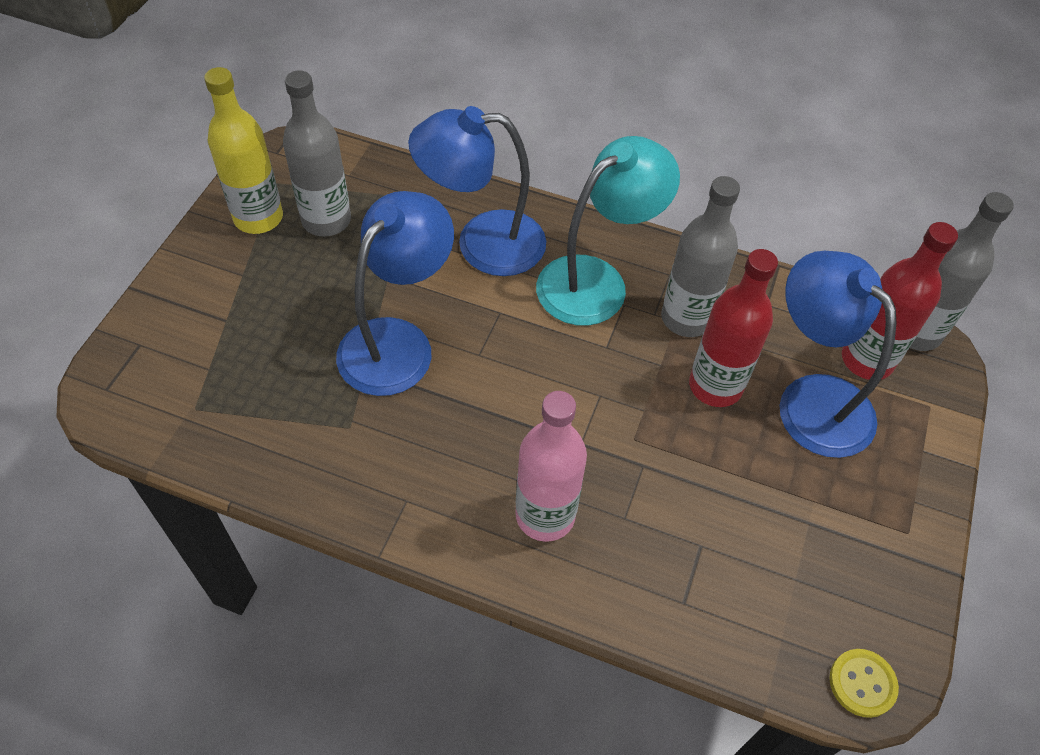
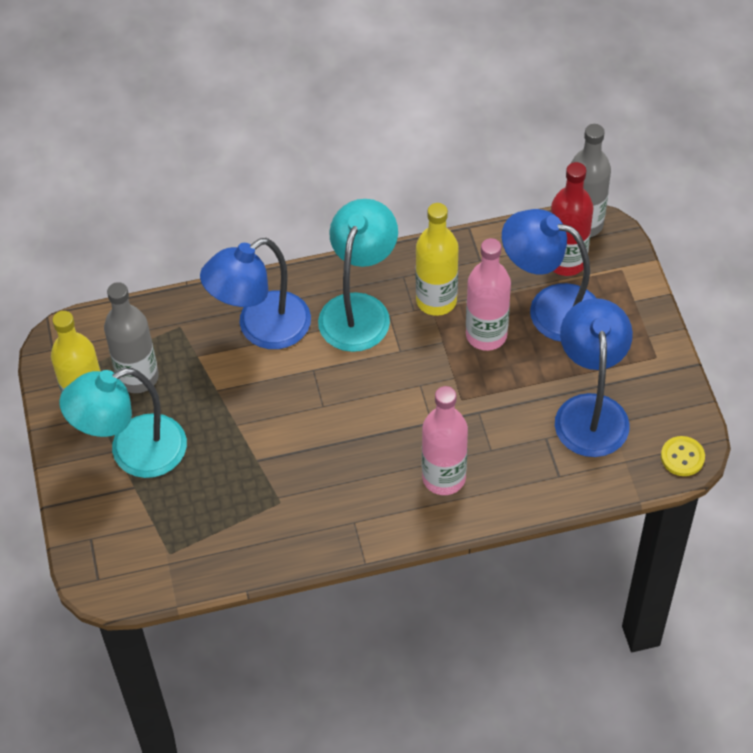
camera: 30 degrees left, 0 degrees up
blue lamp [336,191,454,396] -> blue lamp moved to [555,298,633,457]
grey bottle [661,176,740,337] -> yellow bottle [416,203,459,316]
red bottle [689,249,778,407] -> pink bottle [466,238,511,351]
none -> turquoise lamp [59,368,187,478]

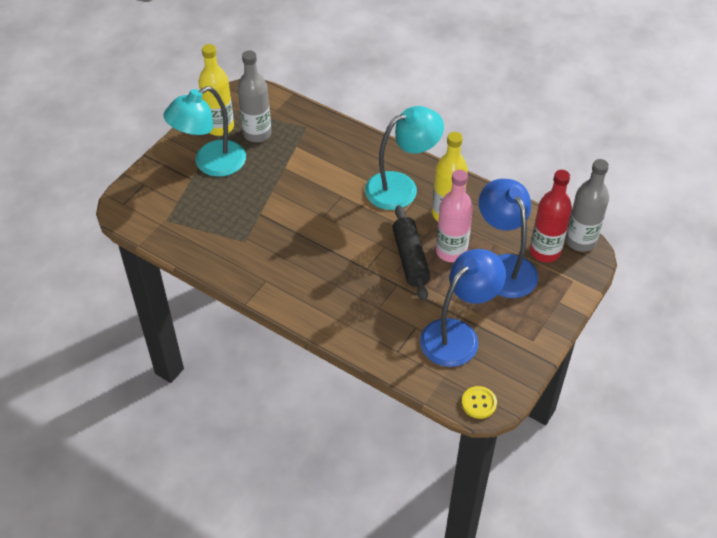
camera: 45 degrees right, 5 degrees down
turquoise lamp [59,368,187,478] -> turquoise lamp turned 60 degrees counterclockwise [163,86,246,177]
blue lamp [200,238,311,349] -> none
pink bottle [422,386,468,495] -> none
none -> black rolling pin [392,205,430,301]

